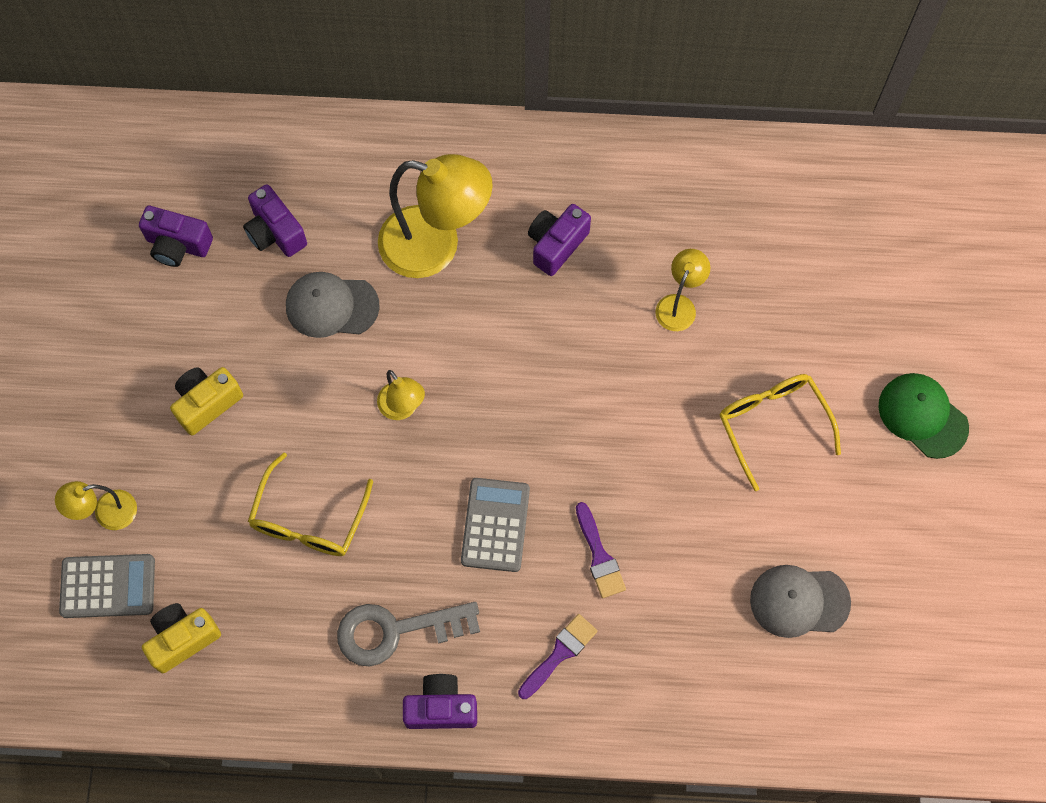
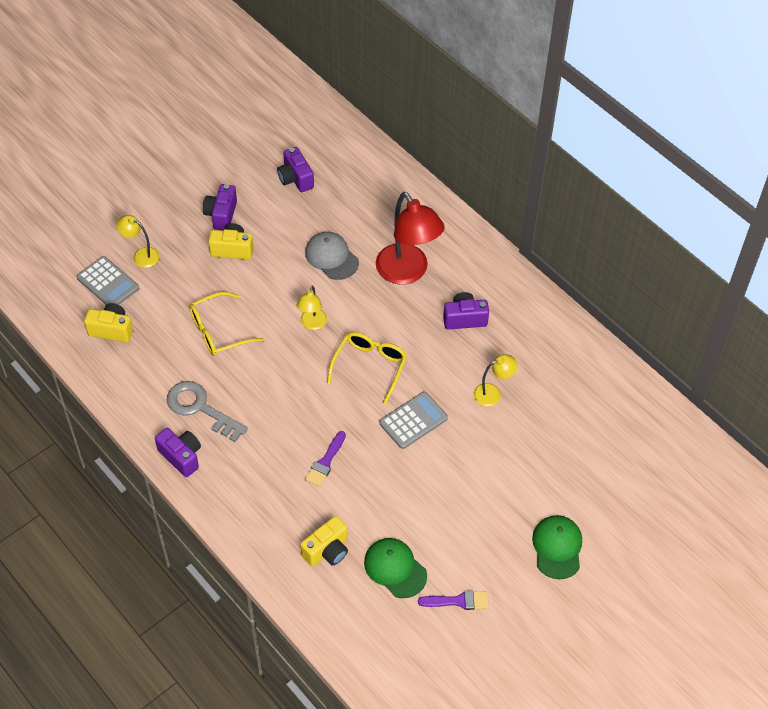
camera: 45 degrees right, 15 degrees down
purple camera [243,184,307,257] -> purple camera moved to [203,184,237,231]
yellow lamp [378,154,493,278] -> red lamp [376,192,445,285]
grey calculator [461,478,530,572] -> grey calculator moved to [379,392,448,449]
purple brush [518,614,598,699] -> purple brush moved to [418,590,489,610]
yellow glasses [720,374,841,491] -> yellow glasses moved to [327,332,407,405]
grey cap [750,565,851,638] -> green cap [364,538,427,598]
none -> yellow camera [300,516,348,566]

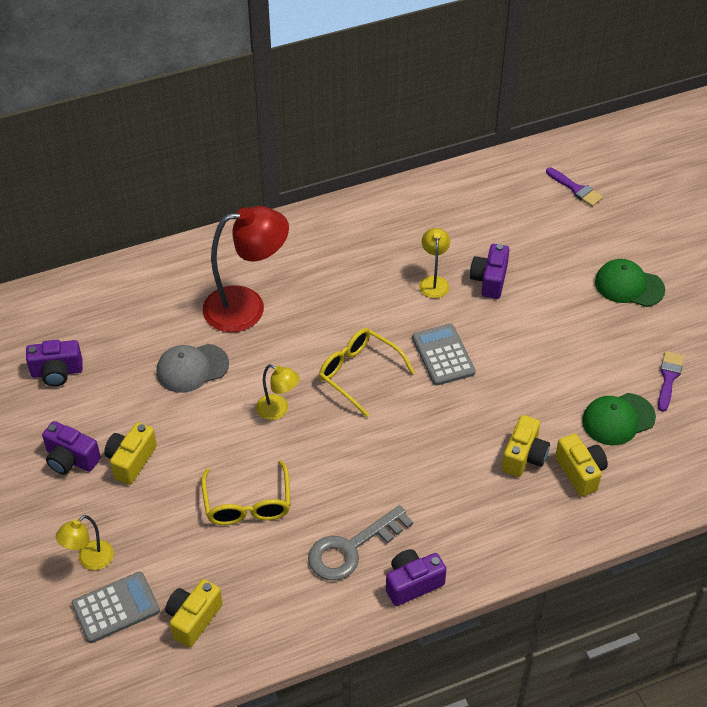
camera: 70 degrees left, 5 degrees down
purple brush [305,431,346,487] -> purple brush moved to [546,167,603,207]
purple camera [443,292,489,330] -> purple camera moved to [470,244,509,299]
none -> yellow camera [502,415,550,477]

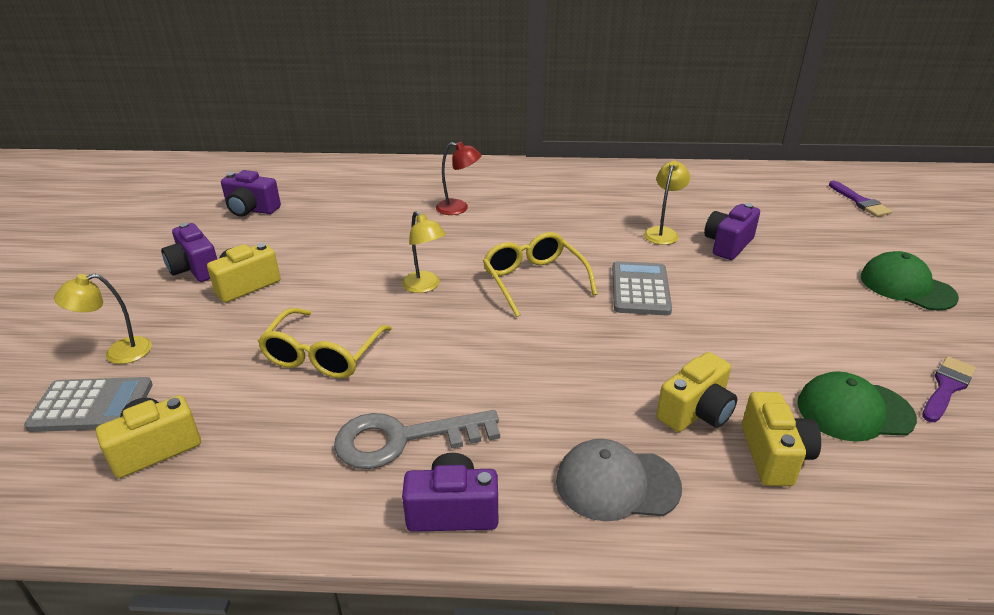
camera: 25 degrees right, 15 degrees down
grey cap [156,344,229,393] -> grey cap moved to [556,439,682,521]
red lamp [203,206,289,332] -> red lamp [436,142,482,215], size x0.50

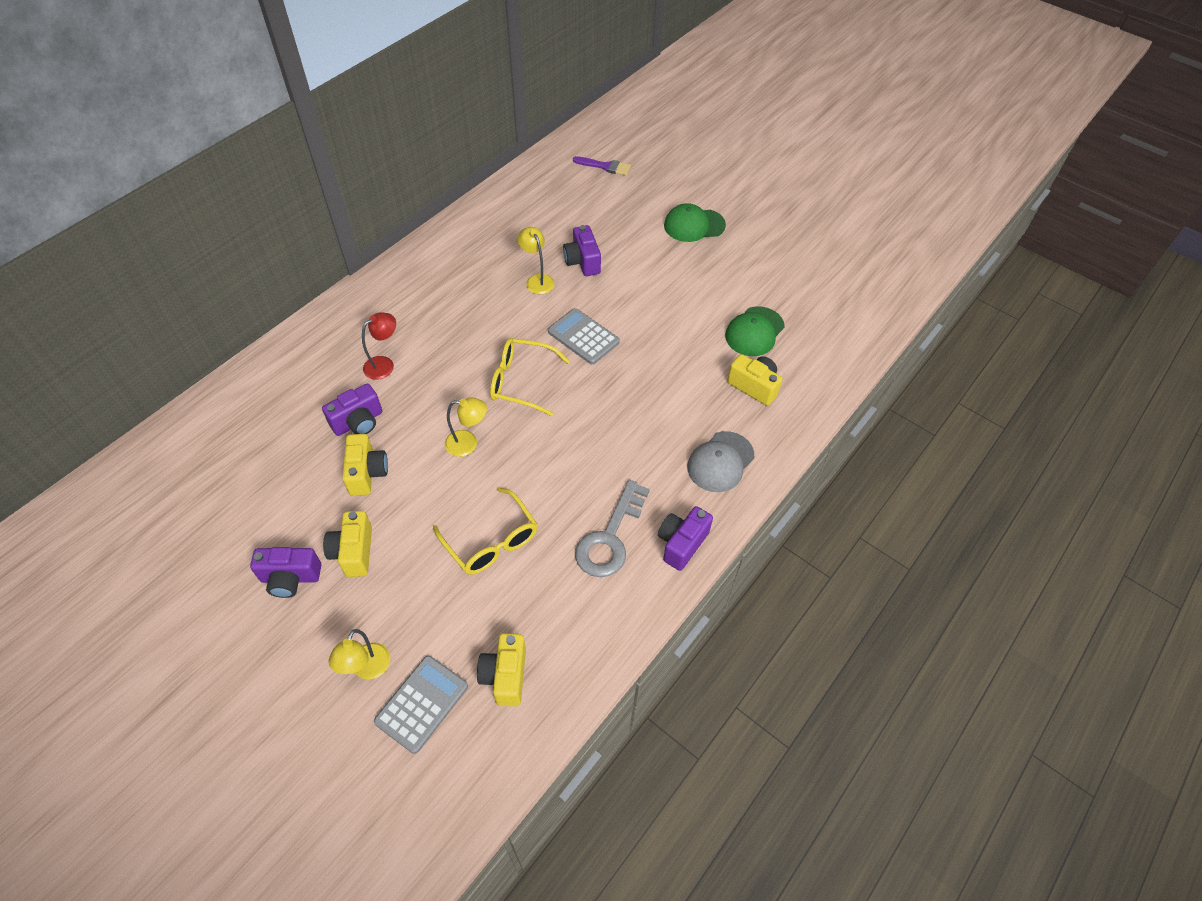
camera: 55 degrees left, 20 degrees up
purple camera [221,170,281,217] -> purple camera moved to [322,384,382,436]
yellow camera [657,352,737,432] -> yellow camera moved to [342,434,388,496]
purple brush [922,356,976,422] -> none

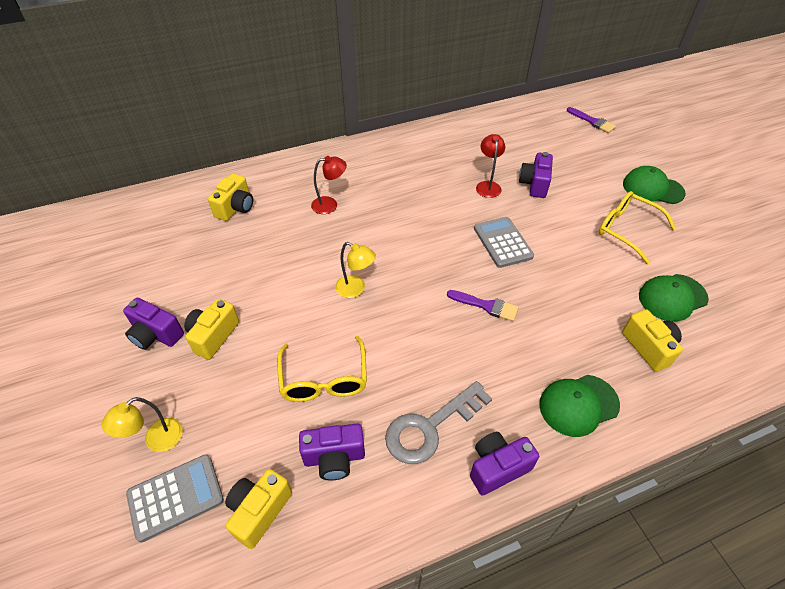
camera: 30 degrees right, 5 degrees down
purple camera [322,384,382,436] -> purple camera moved to [299,423,365,480]
yellow camera [342,434,388,496] -> yellow camera moved to [208,173,253,221]
yellow glasses [490,338,570,416] -> yellow glasses moved to [599,191,676,265]
yellow lamp [518,227,554,294] -> red lamp [476,134,505,198]
grey cap [687,431,754,492] -> green cap [539,375,620,437]
none -> purple brush [447,290,519,321]

